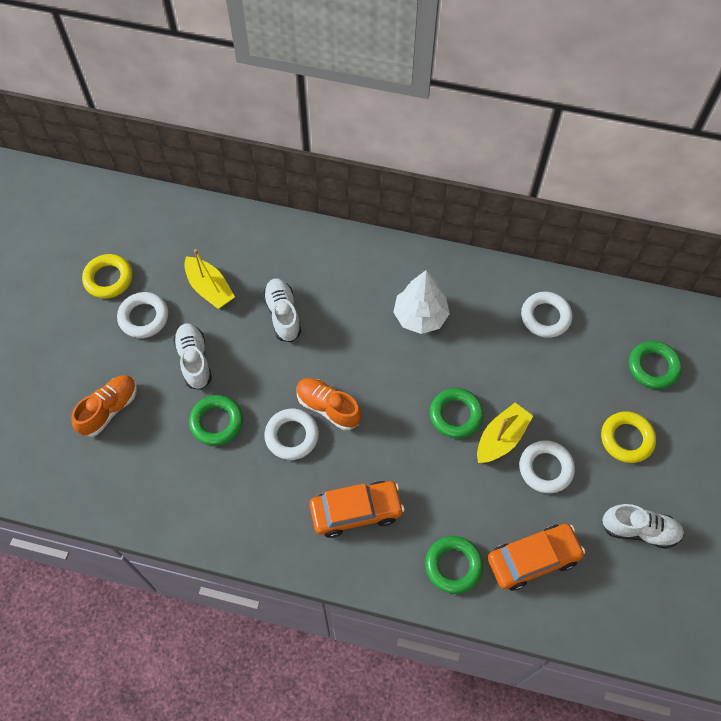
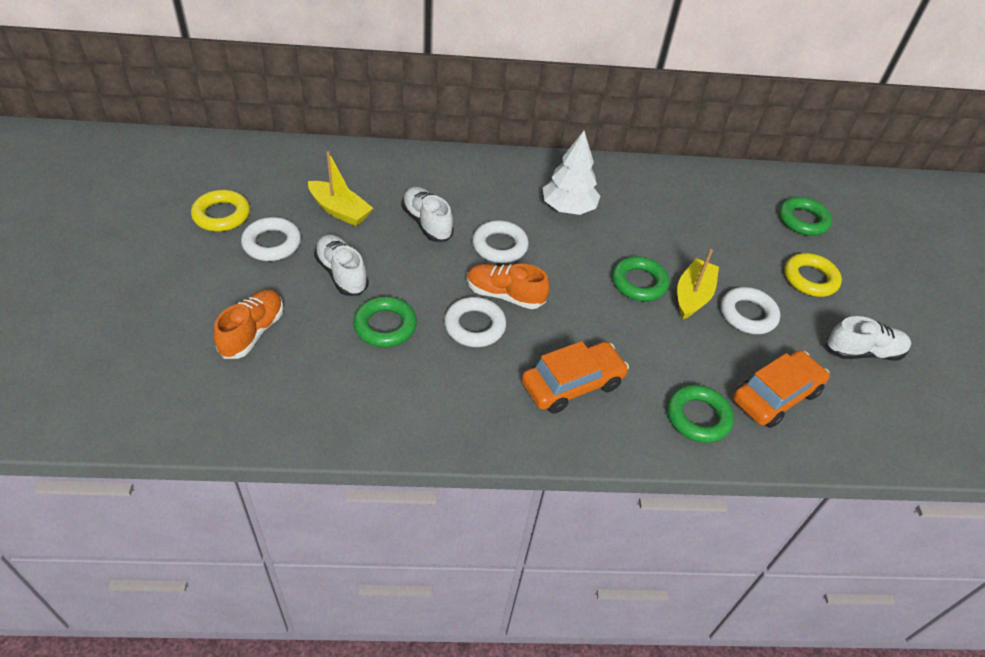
camera: 20 degrees left, 15 degrees down
white ring [521,292,572,338] -> white ring moved to [472,220,529,263]

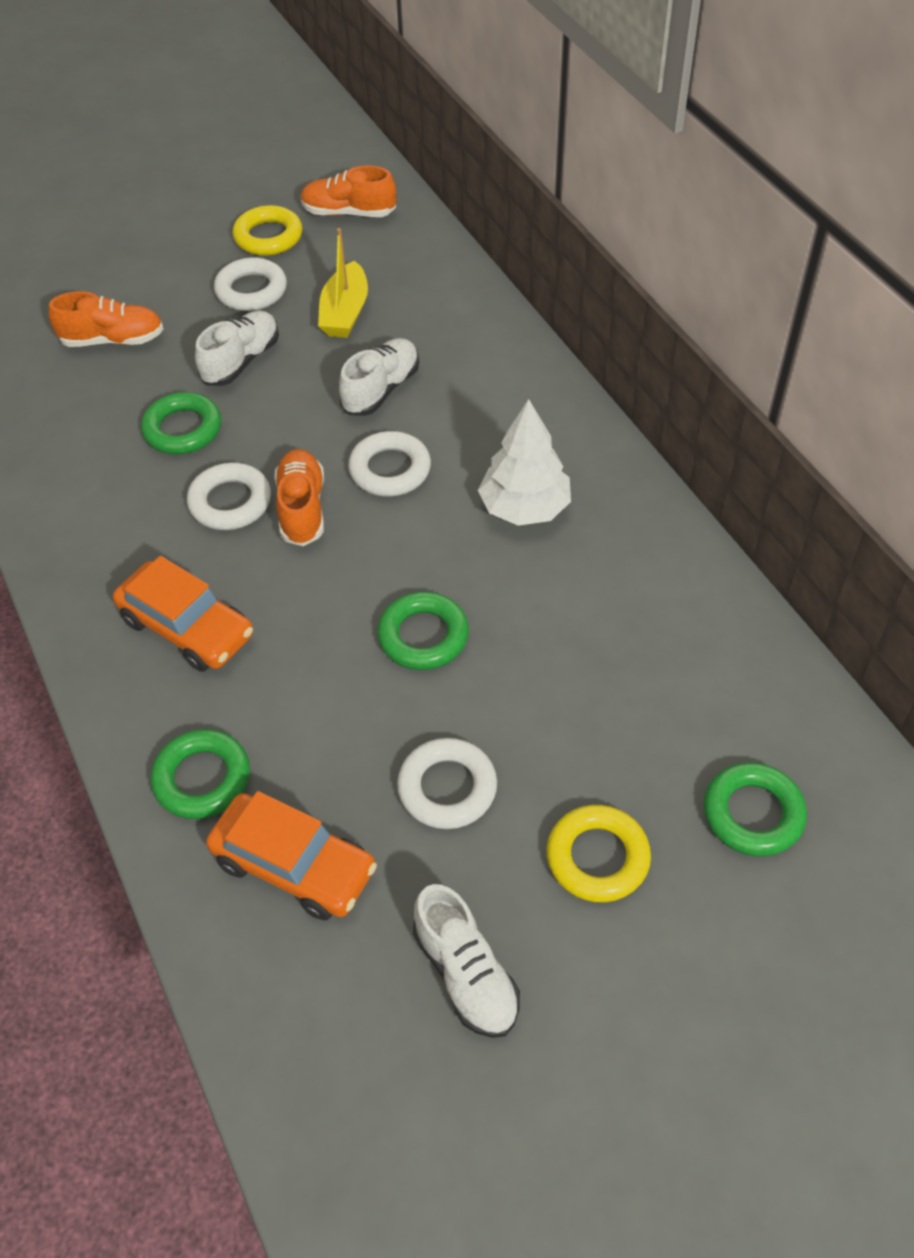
camera: 70 degrees right, 5 degrees up
yellow boat [677,249,719,320] -> none
none -> orange shoe [300,166,396,217]

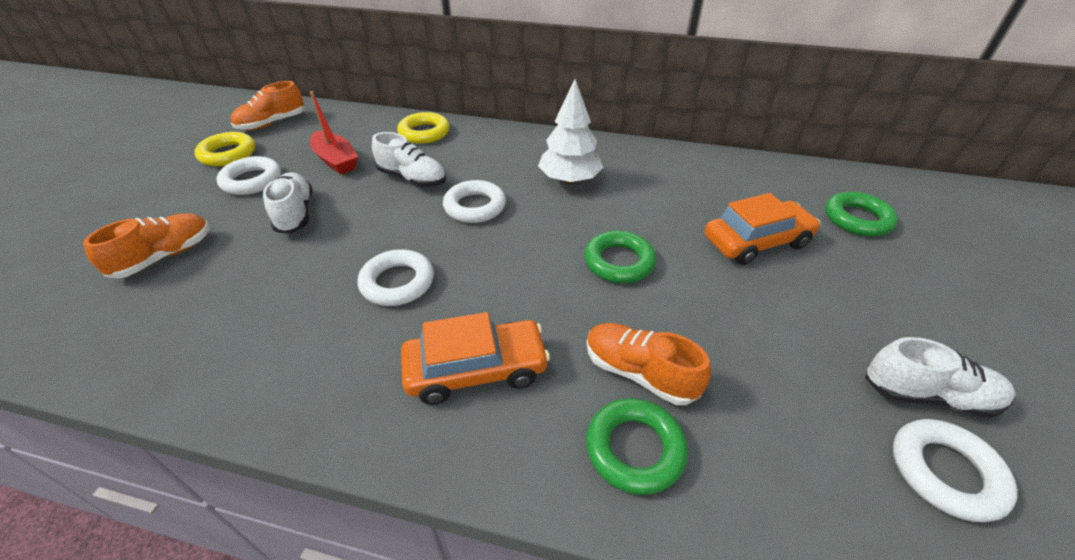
camera: 50 degrees left, 10 degrees down
green ring [141,392,221,454] -> none
orange car [206,791,377,920] -> orange car moved to [705,193,820,265]
orange shoe [274,449,324,546] -> orange shoe moved to [586,323,711,405]
yellow boat [318,228,368,338] -> red boat [310,91,358,174]
white shoe [339,338,419,416] -> white shoe turned 135 degrees clockwise [372,132,446,187]
white ring [397,738,497,829] -> white ring moved to [893,419,1018,522]
yellow ring [547,805,651,902] -> yellow ring moved to [397,112,449,144]

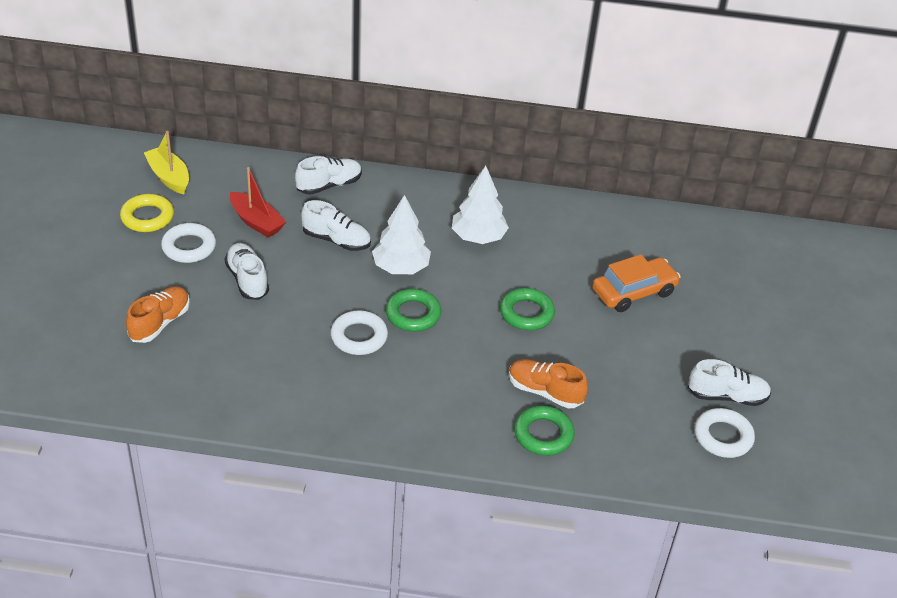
camera: 10 degrees left, 0 degrees up
orange shoe [231,81,304,130] -> yellow boat [144,131,189,194]
yellow ring [397,112,449,144] -> white shoe [295,156,362,195]
orange car [401,312,550,405] -> none
white ring [443,180,506,223] -> white tree [372,195,431,274]
green ring [825,192,898,237] -> green ring moved to [385,289,441,332]

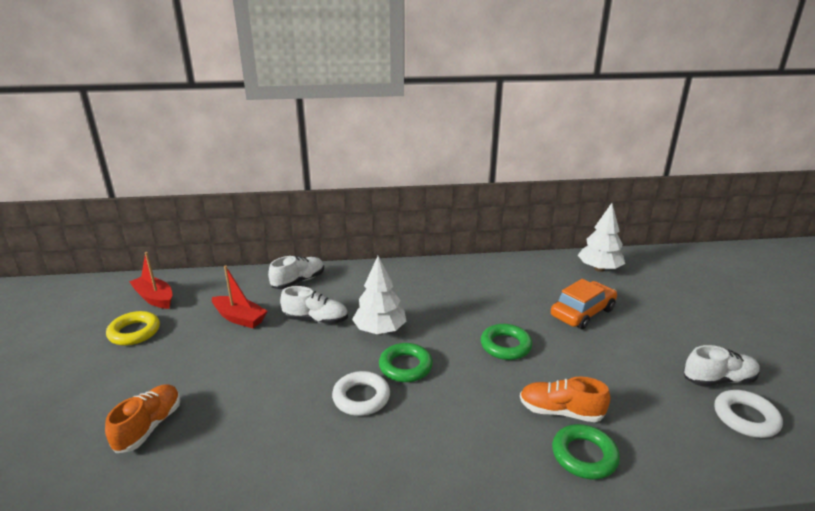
camera: 10 degrees left, 15 degrees down
yellow boat [144,131,189,194] -> red boat [129,252,172,309]
white ring [161,223,216,263] -> none
white shoe [225,243,269,300] -> none
white tree [452,166,509,244] -> white tree moved to [578,203,625,272]

